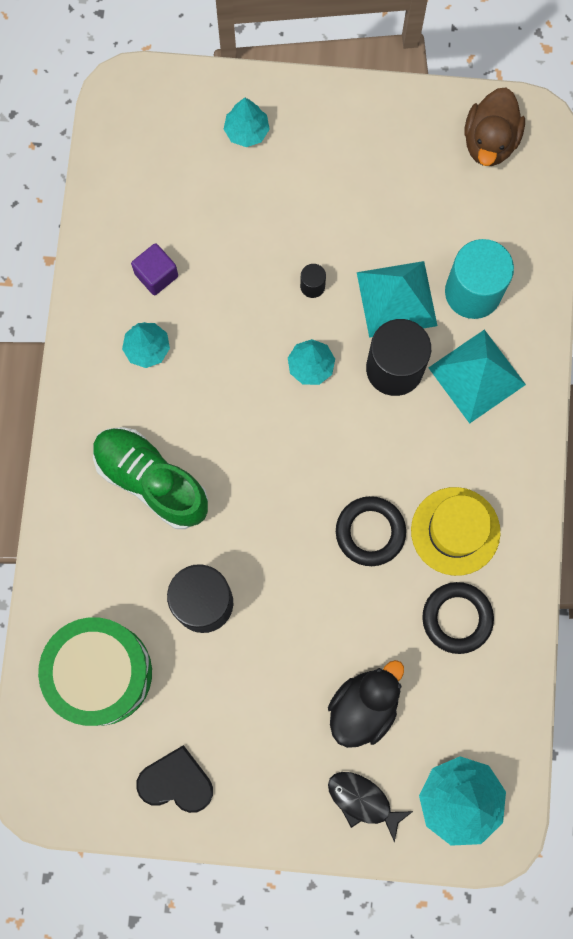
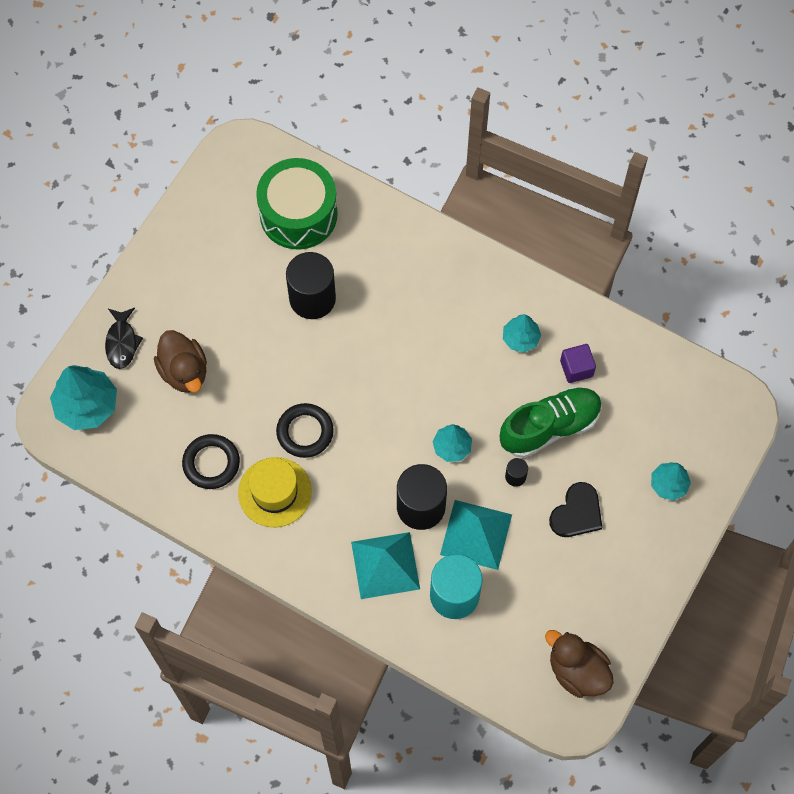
camera: 115 degrees right, 10 degrees down
green shoe [93,427,208,529] -> green shoe moved to [500,387,602,458]
black heart [136,745,213,813] -> black heart moved to [549,482,603,537]
black duck [328,660,404,748] -> brown duck [154,330,207,393]
black fish [328,772,413,843] -> black fish turned 120 degrees clockwise [105,308,143,369]

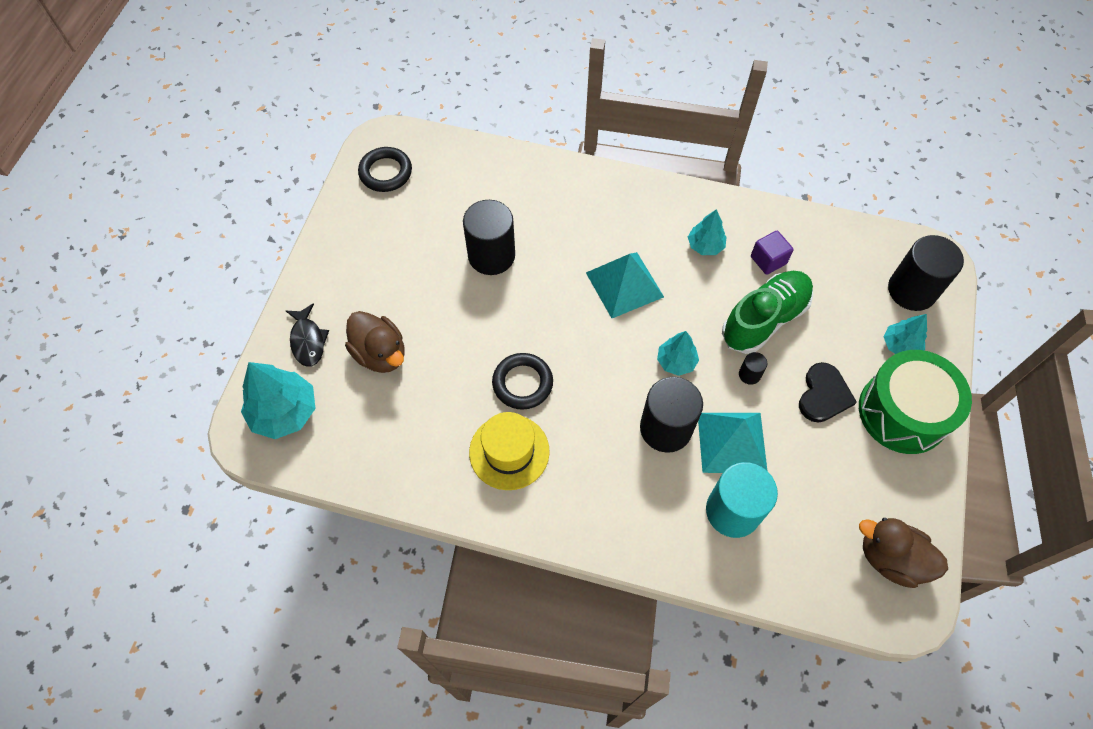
camera: 15 degrees left, 5 degrees down
black ring [182,434,240,489] -> black ring moved to [358,147,412,192]
green drum [256,158,338,250] -> green drum moved to [859,350,972,454]
turquoise pyramid [351,532,420,599] -> turquoise pyramid moved to [586,252,664,318]
none -> black cylinder [888,235,964,311]

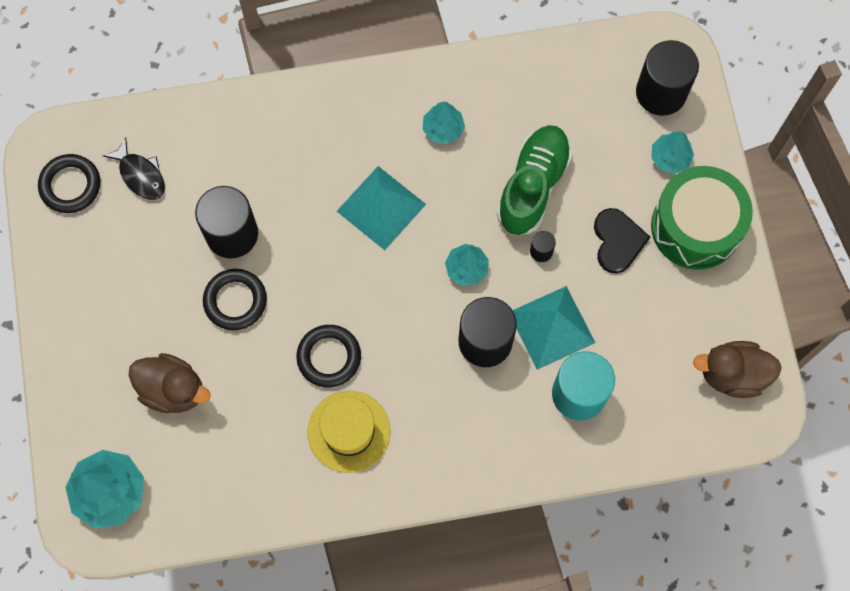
camera: 25 degrees left, 10 degrees up
black fish [286,303,329,367] -> black fish moved to [103,137,165,200]
purple cube [751,231,794,275] -> none
none -> black ring [203,269,267,330]

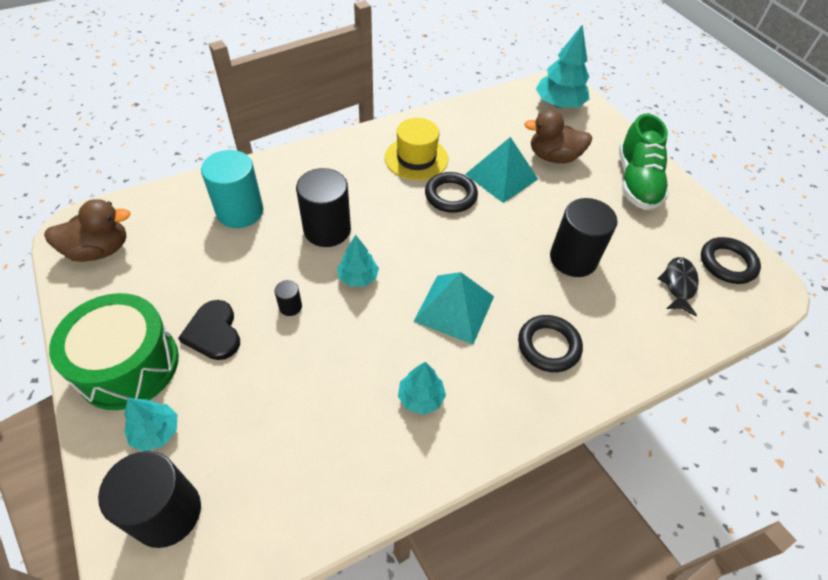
camera: 160 degrees right, 20 degrees down
black fish [103,137,165,200] -> black fish turned 75 degrees clockwise [658,257,699,316]
black ring [203,269,267,330] -> black ring moved to [518,315,583,372]
green shoe [497,125,572,235] -> green shoe moved to [619,114,669,210]
turquoise pyramid [513,286,595,370] -> turquoise pyramid moved to [465,137,538,203]

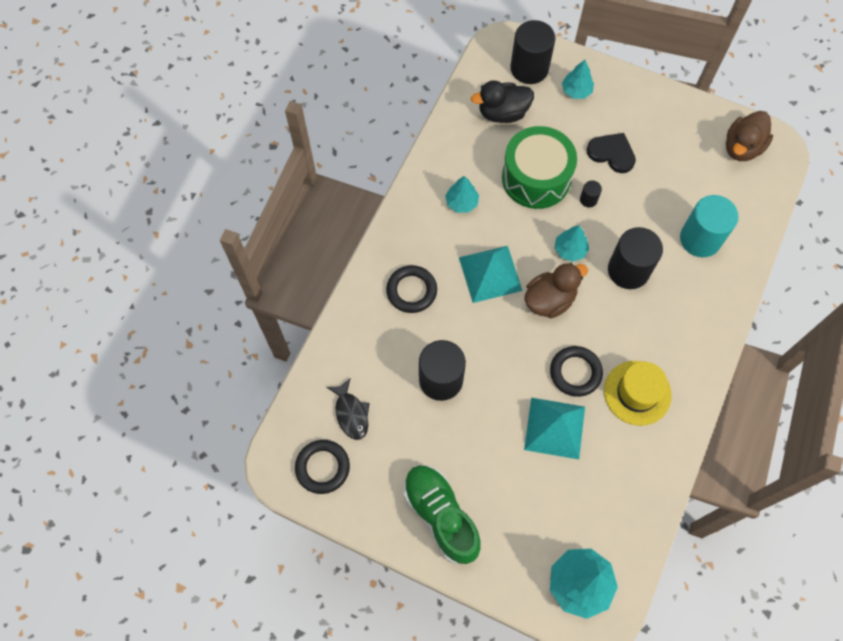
camera: 145 degrees right, 15 degrees up
green drum [49,293,179,410] -> green drum moved to [502,126,577,209]
brown duck [524,110,592,163] -> brown duck moved to [524,263,588,318]
none -> black duck [471,80,534,123]

